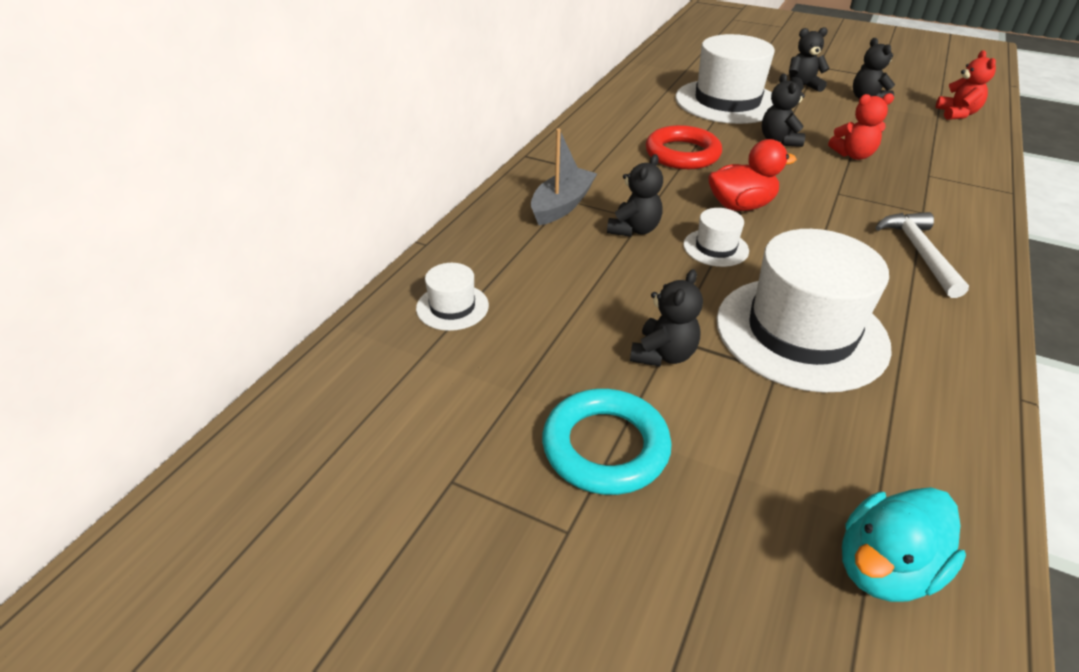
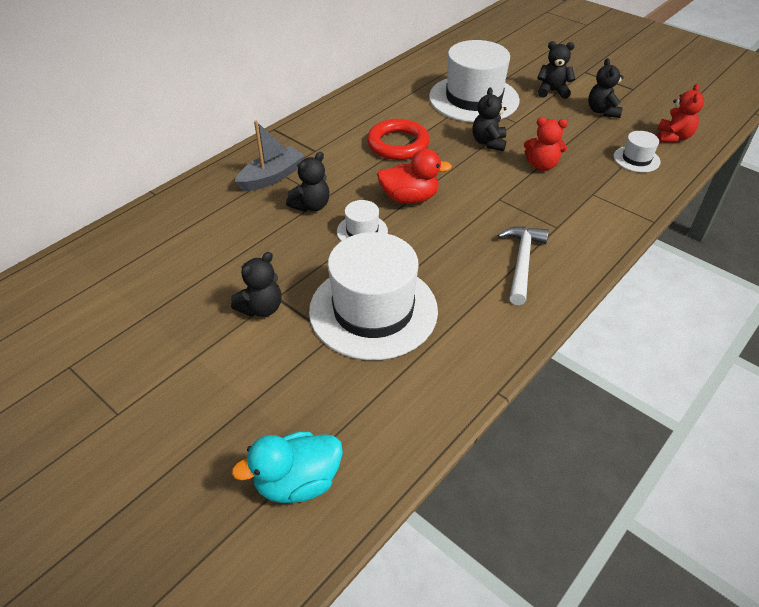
camera: 15 degrees right, 5 degrees up
white hat [416,263,489,331] -> white hat moved to [614,131,661,172]
turquoise ring [542,389,672,495] -> none

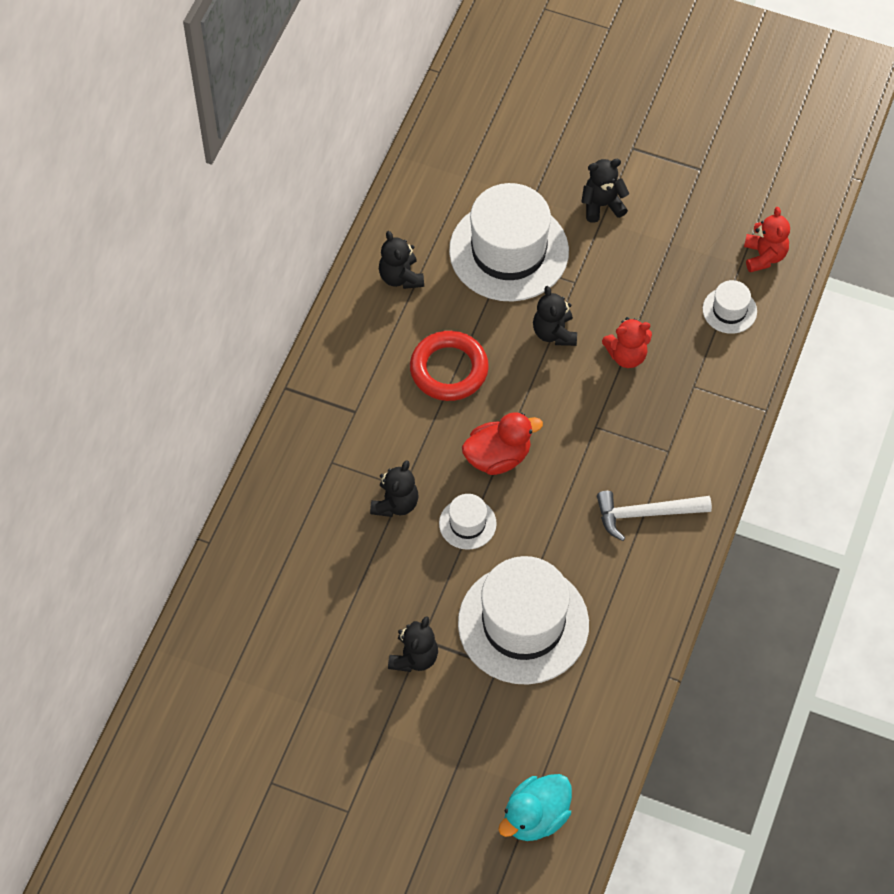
camera: 20 degrees left, 15 degrees up
grey boat [235,121,305,192] -> none
white hammer [497,226,549,305] -> white hammer turned 90 degrees counterclockwise [597,491,712,541]
black teddy bear [588,58,624,118] -> black teddy bear moved to [379,231,424,289]

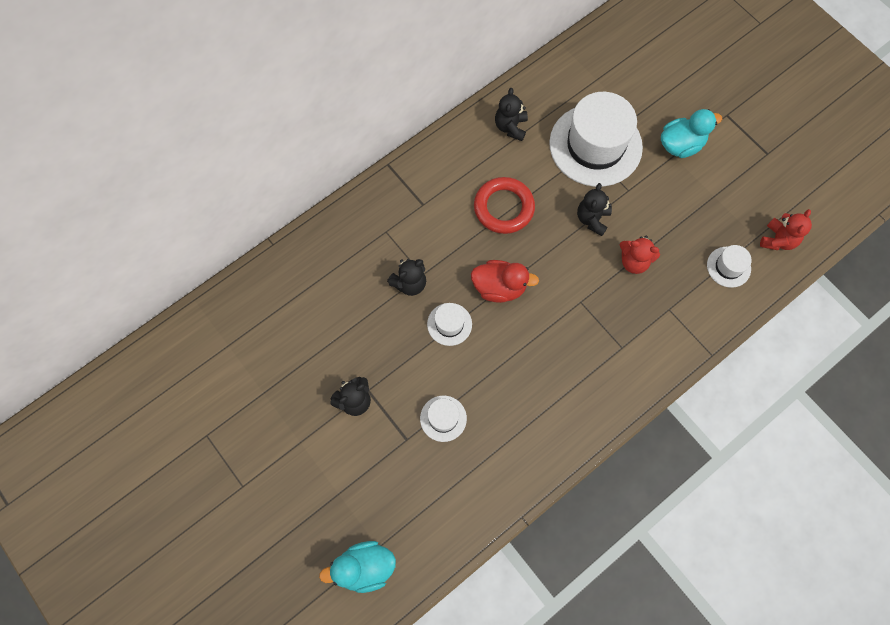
camera: 30 degrees right, 10 degrees up
white hat [458,556,589,685] -> white hat [420,396,467,442], size x0.45
black teddy bear [581,159,630,223] -> turquoise duck [661,109,722,158]
white hammer [597,491,712,541] -> none

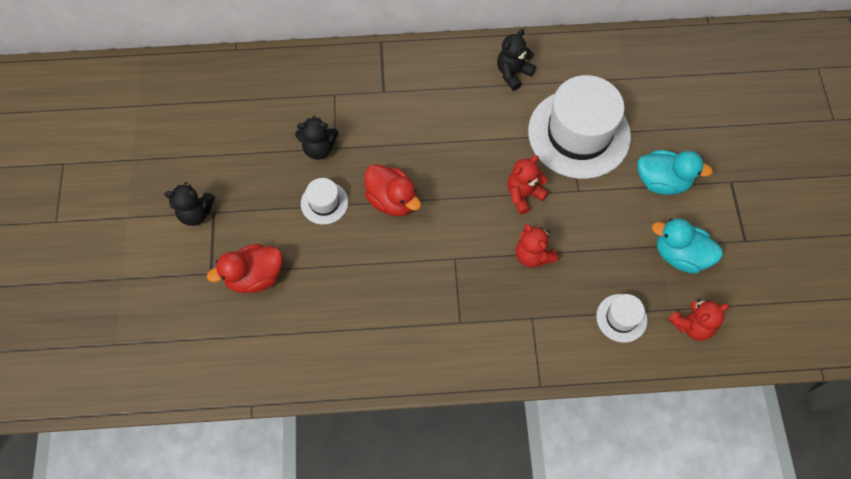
camera: 35 degrees right, 5 degrees down
turquoise duck [319,541,396,593] -> turquoise duck moved to [652,219,723,274]
white hat [420,396,467,442] -> red duck [207,244,283,293]
red ring [474,177,535,234] -> none
black teddy bear [577,183,612,236] -> red teddy bear [507,155,549,214]

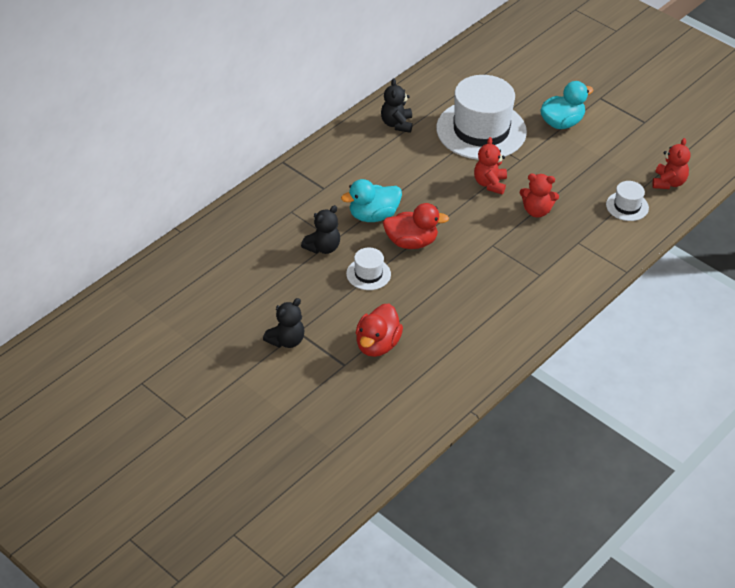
camera: 45 degrees left, 20 degrees down
turquoise duck [652,219,723,274] -> turquoise duck moved to [341,179,402,222]

